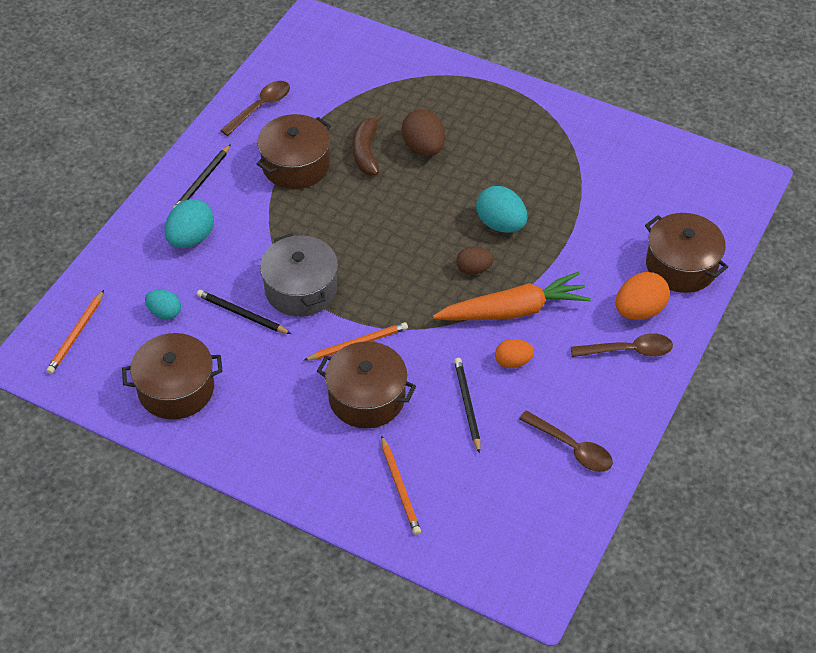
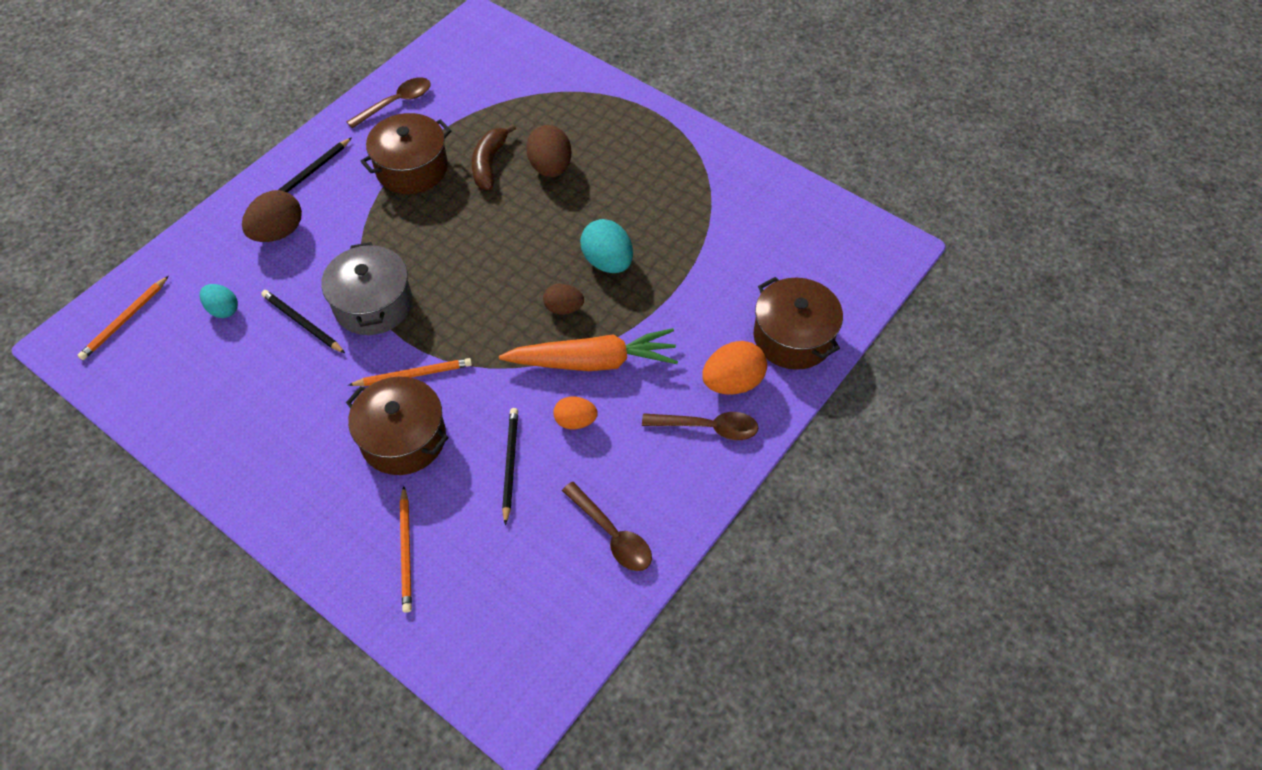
camera: 10 degrees right, 5 degrees up
brown pot [122,333,223,420] -> none
turquoise egg [164,199,214,248] -> brown egg [242,190,302,242]

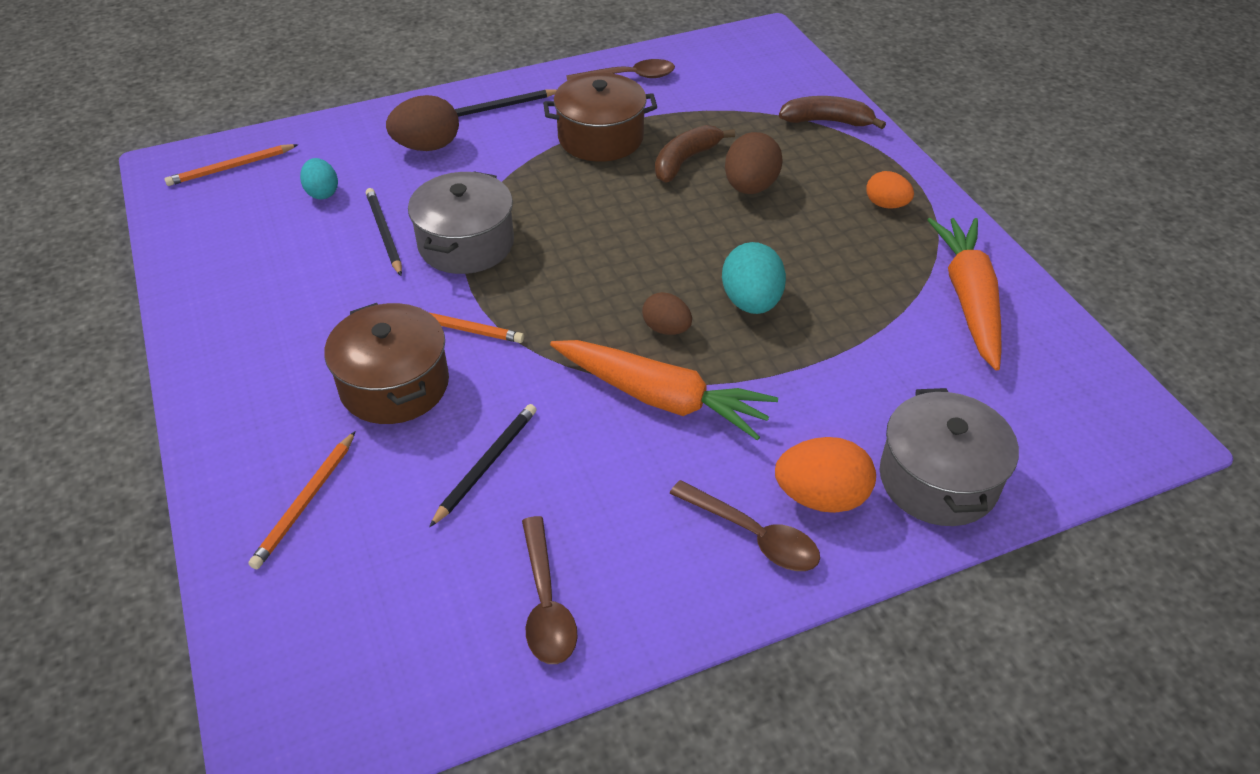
camera: 30 degrees right, 10 degrees down
orange egg [553,397,598,429] -> orange egg moved to [866,171,914,209]
brown pot [754,277,843,370] -> grey pot [880,388,1019,526]
none -> brown banana [779,96,886,129]
none -> orange carrot [927,218,1002,371]

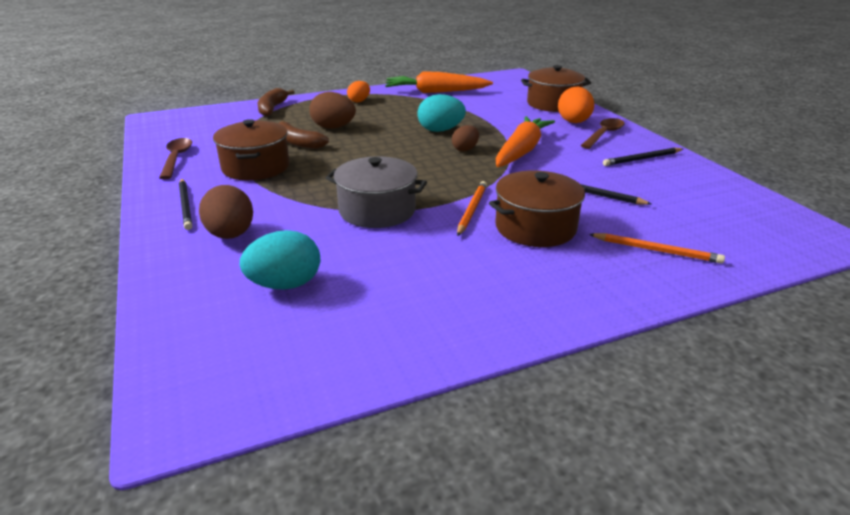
camera: 90 degrees left, 15 degrees down
orange pencil [164,144,298,186] -> none
turquoise egg [300,158,338,199] -> turquoise egg [240,230,320,290], size x1.58
black pencil [366,188,402,276] -> black pencil moved to [603,148,683,166]
brown spoon [522,516,578,664] -> none
grey pot [880,388,1019,526] -> brown pot [521,65,591,112]

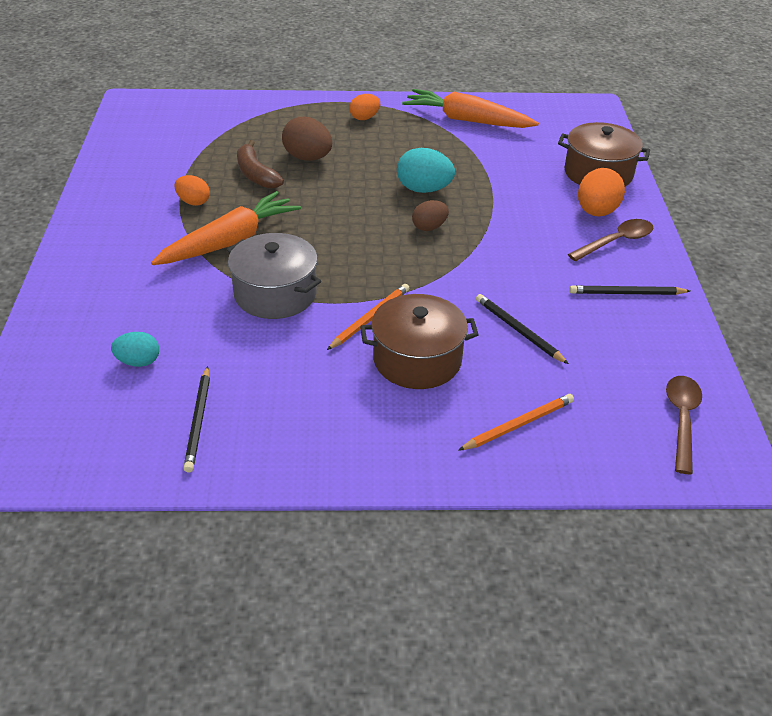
camera: 20 degrees right, 10 degrees up
brown spoon [159,138,192,179] -> brown spoon moved to [666,376,702,474]
black pencil [179,179,192,230] -> black pencil moved to [183,366,210,473]
brown egg [199,185,253,239] -> none
brown pot [213,119,290,180] -> orange egg [174,175,210,206]
turquoise egg [240,230,320,290] -> turquoise egg [111,332,159,367], size x0.63
brown banana [258,88,295,116] -> none
orange carrot [496,116,555,167] -> orange carrot moved to [151,191,301,265]
orange pencil [589,233,725,264] -> orange pencil turned 75 degrees counterclockwise [458,394,574,451]

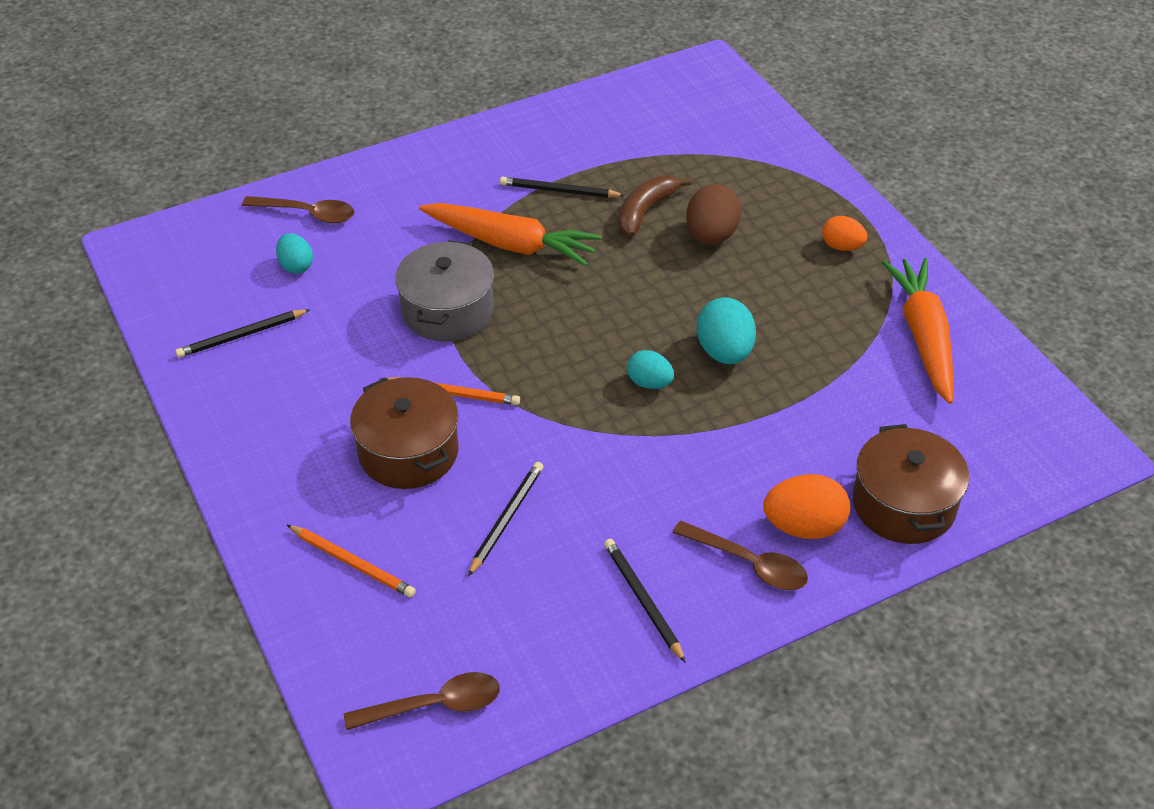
camera: 65 degrees right, 5 degrees up
orange egg [174,175,210,206] -> black pencil [500,177,625,198]
brown egg [412,200,449,231] -> turquoise egg [627,350,674,389]
none -> brown spoon [242,196,355,223]

